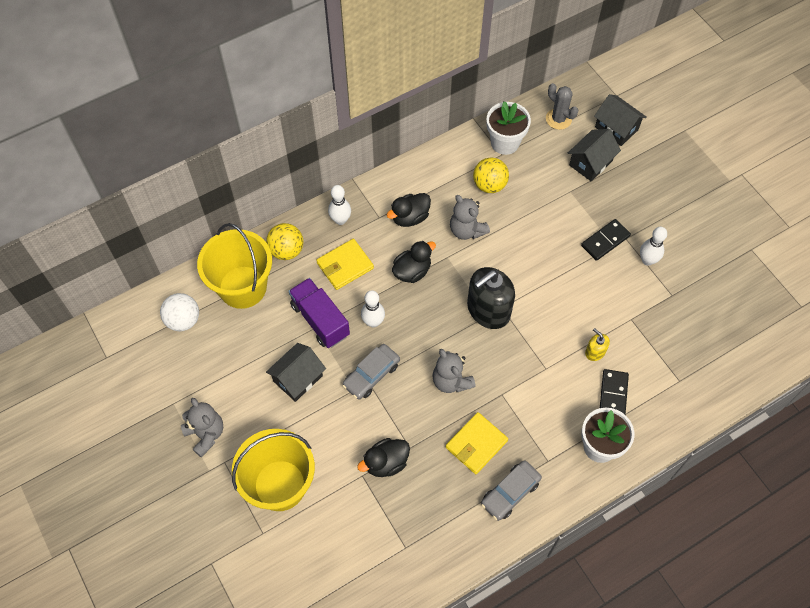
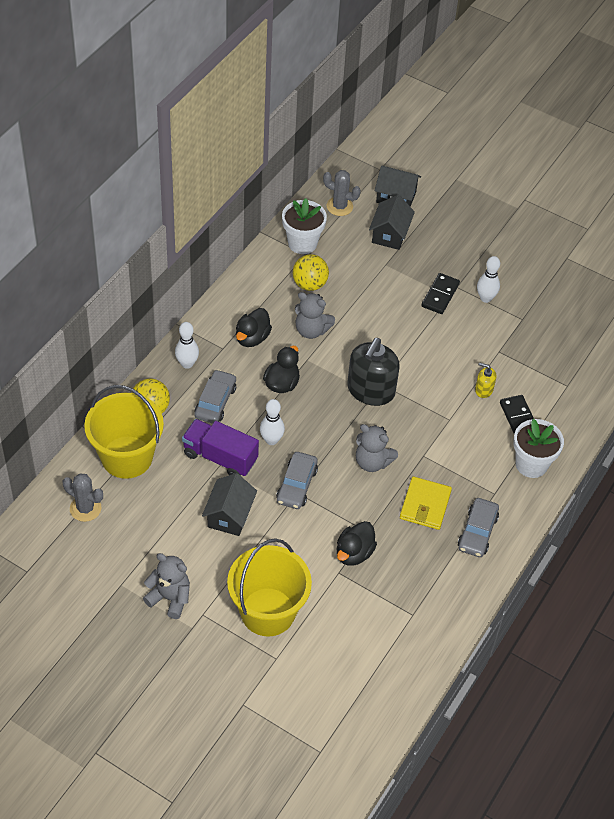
camera: 30 degrees left, 10 degrees down
white ball [160,293,199,331] -> grey cactus [63,473,103,522]
yellow wallet [316,239,374,290] -> grey car [195,370,236,424]

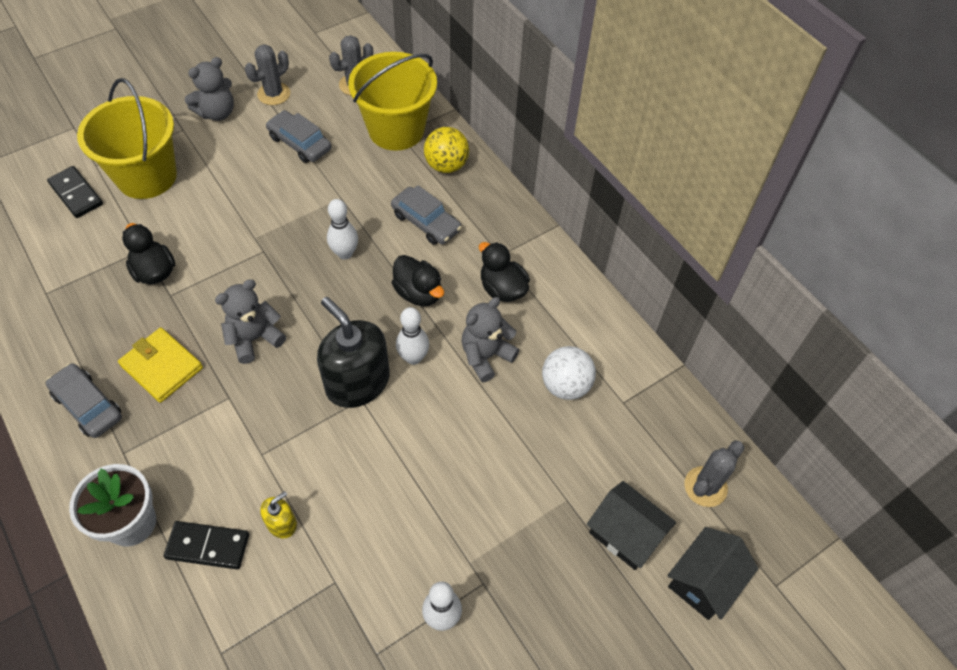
camera: 115 degrees right, 5 degrees up
white bowling pin [175,322,199,369] -> white bowling pin moved to [396,307,429,365]
purple truck [182,419,259,476] -> none
black house [202,473,257,536] -> none
grey car [276,452,318,509] -> grey car moved to [266,110,331,163]
white flower pot [282,198,327,254] -> none
yellow ball [293,254,329,291] -> white ball [542,346,596,400]
black domino [421,273,460,314] -> black domino moved to [47,166,103,218]
none -> grey cactus [245,44,290,105]

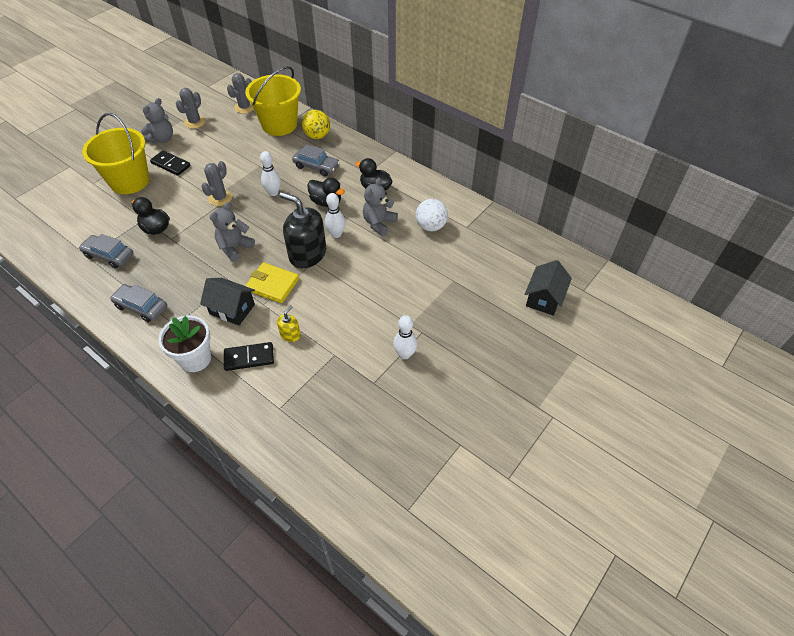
camera: 15 degrees left, 5 degrees down
black domino [47,166,103,218] -> black domino moved to [150,150,191,176]
yellow wallet [118,328,203,403] -> yellow wallet moved to [245,262,299,303]
grey car [266,110,331,163] -> grey car moved to [79,234,134,268]
black house [587,481,676,570] -> black house moved to [200,278,255,325]
grey cactus [685,440,744,507] -> grey cactus moved to [201,161,232,206]

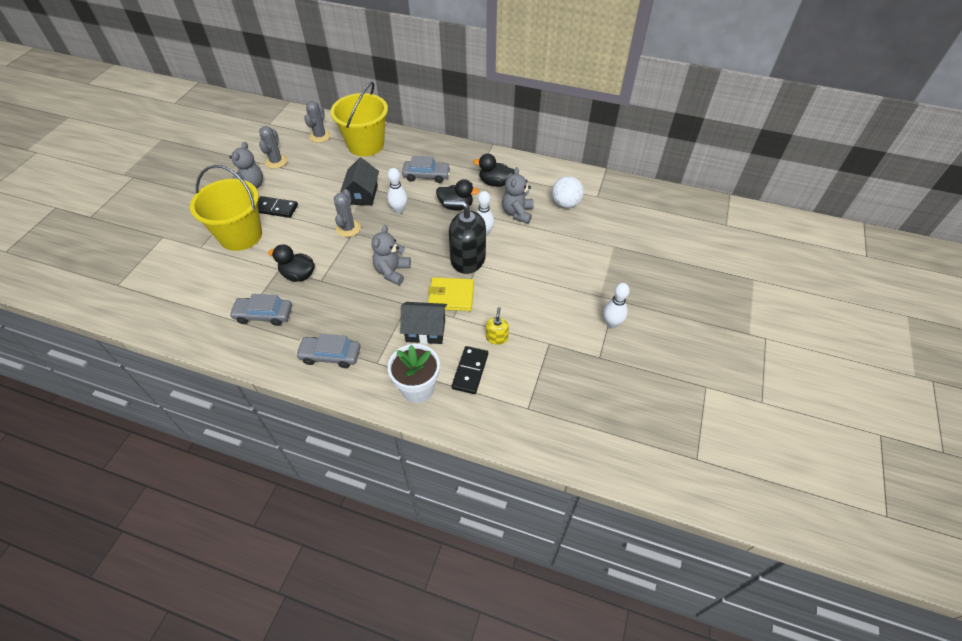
camera: 20 degrees left, 0 degrees up
black domino [224,342,274,371] -> black domino turned 45 degrees counterclockwise [452,346,488,394]
yellow ball [302,110,330,139] -> none
black house [525,260,572,316] -> black house moved to [340,158,379,206]

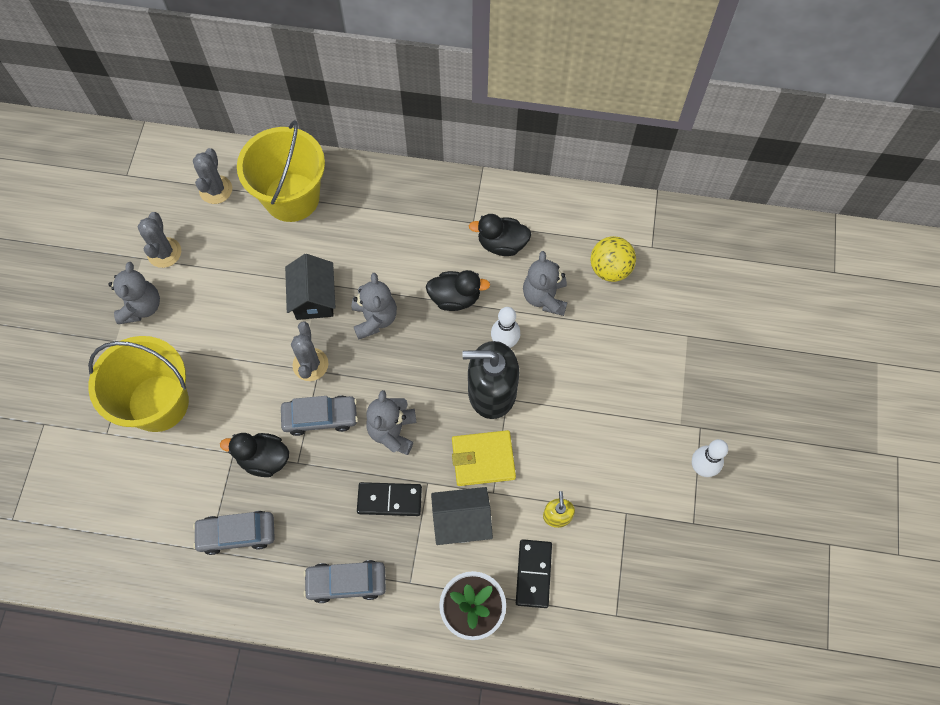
camera: 10 degrees left, 15 degrees up
black domino [258,196,298,218] -> black domino moved to [357,482,422,516]
white bowling pin [387,168,408,214] -> grey teddy bear [352,273,397,340]
grey car [402,156,451,183] -> grey car moved to [281,396,358,436]
white ball [552,176,584,208] -> yellow ball [590,236,636,282]

